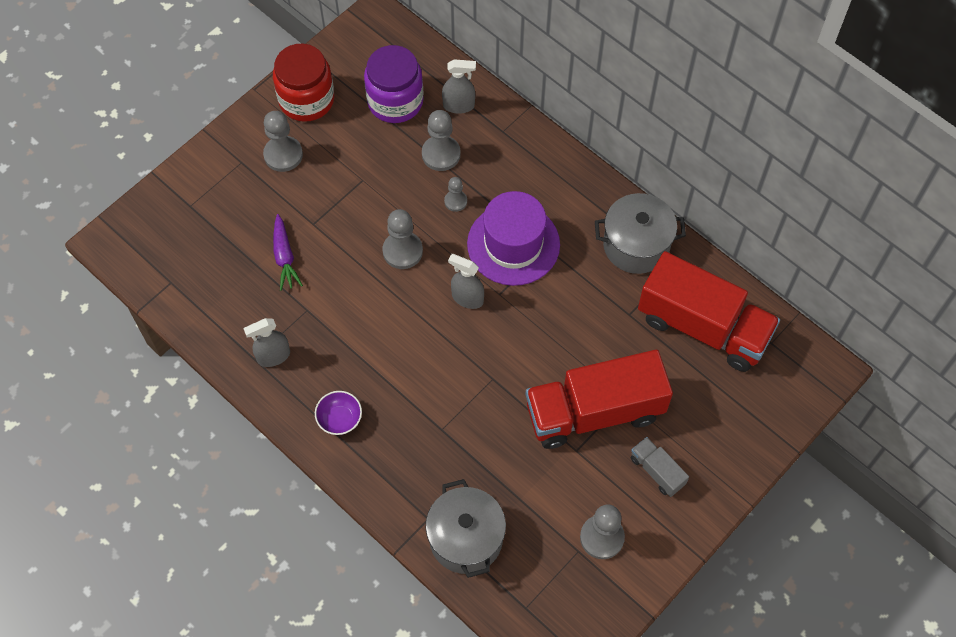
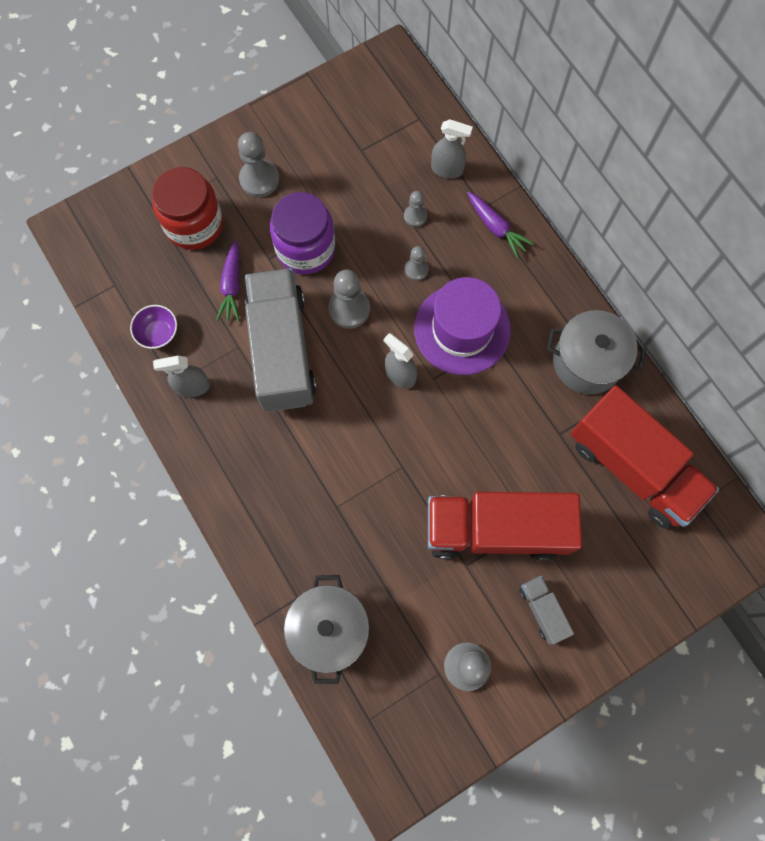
camera: 15 degrees right, 10 degrees up
red jar [273,44,334,122] -> red jar moved to [152,167,223,250]
purple bowl [315,391,362,435] -> purple bowl moved to [130,305,177,349]
purple jar [364,45,424,123] -> purple jar moved to [270,192,335,274]
grey pawn [422,110,461,171] -> grey pawn [404,191,427,227], size x0.58
none -> grey truck [245,268,316,411]
none -> purple carrot [467,192,534,258]

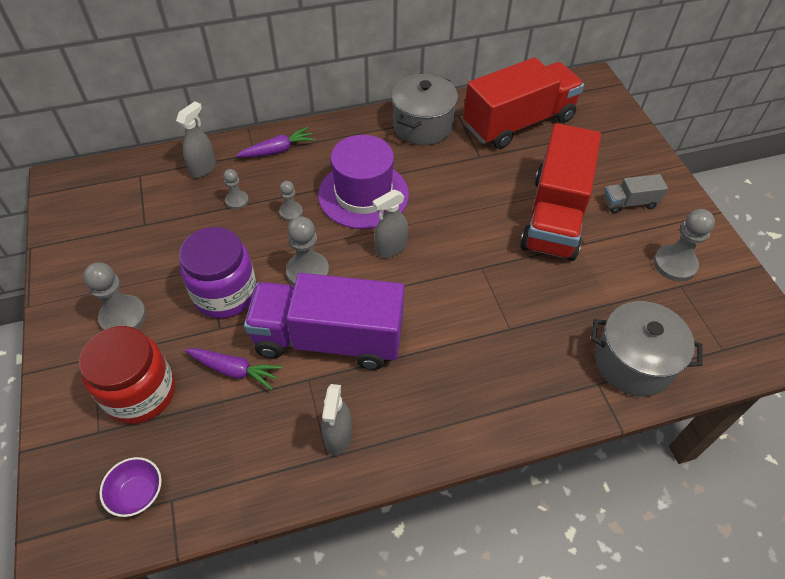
camera: 75 degrees left, 20 degrees down
purple bowl [130,305,177,349] -> purple bowl moved to [99,457,162,517]
grey truck [245,268,316,411] -> purple truck [244,273,404,370]

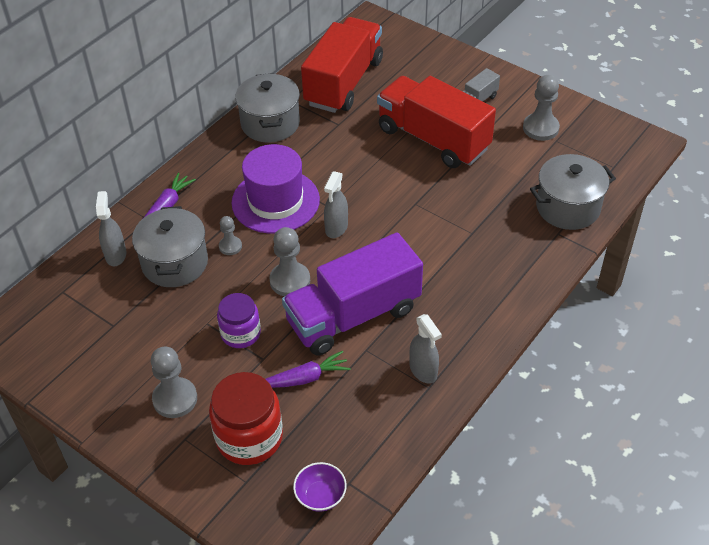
camera: 35 degrees left, 5 degrees down
purple jar [179,227,257,318] -> purple jar [217,293,261,348], size x0.64
grey pawn [223,169,249,210] -> grey pot [132,206,208,287]
red truck [520,123,601,261] -> red truck turned 150 degrees clockwise [377,76,496,168]

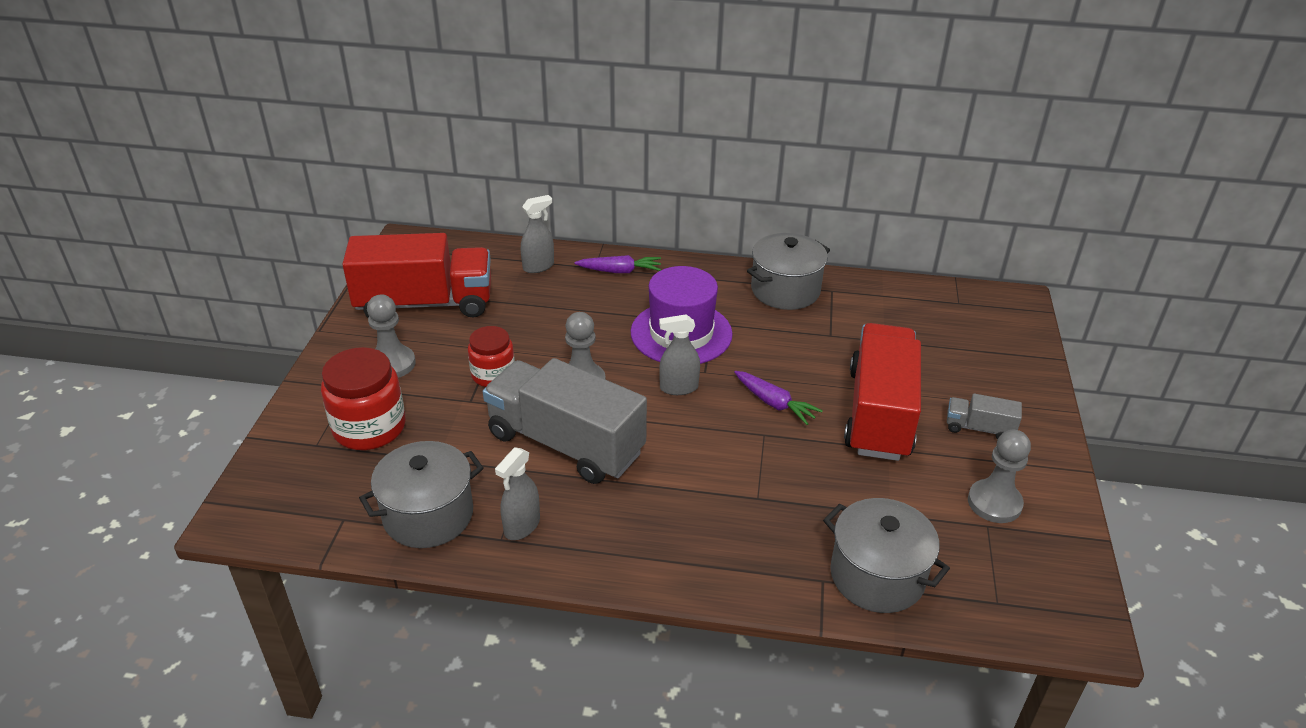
camera: 60 degrees right, 10 degrees down
grey pot [132,206,208,287] -> grey pot moved to [359,441,484,548]
purple jar [217,293,261,348] -> red jar [468,326,515,387]
grey pawn [219,216,242,255] -> none
purple carrot [266,351,351,388] -> purple carrot moved to [734,371,823,425]
purple truck [282,232,423,355] -> grey truck [483,358,647,484]
purple bowl [293,462,347,512] -> none
red truck [301,17,383,113] -> red truck moved to [342,233,491,318]

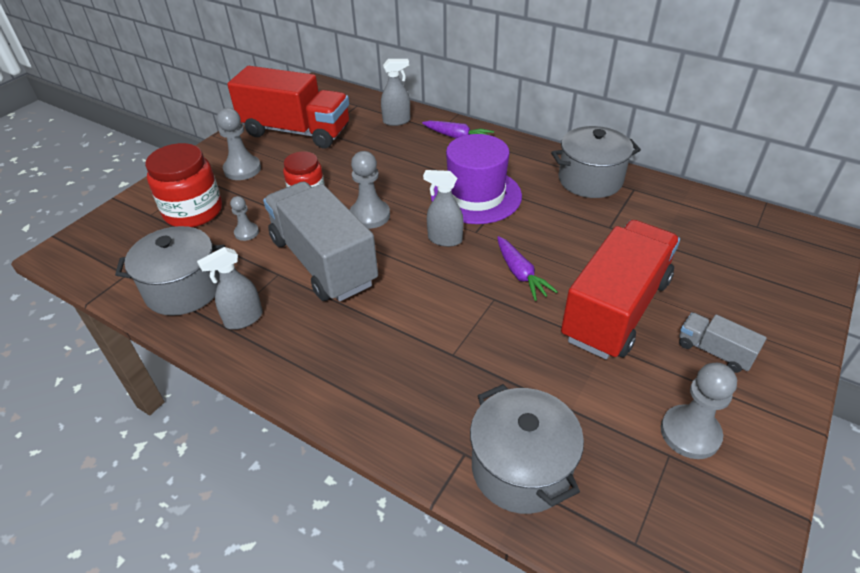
camera: 25 degrees right, 5 degrees up
none -> grey pawn [230,196,259,241]

